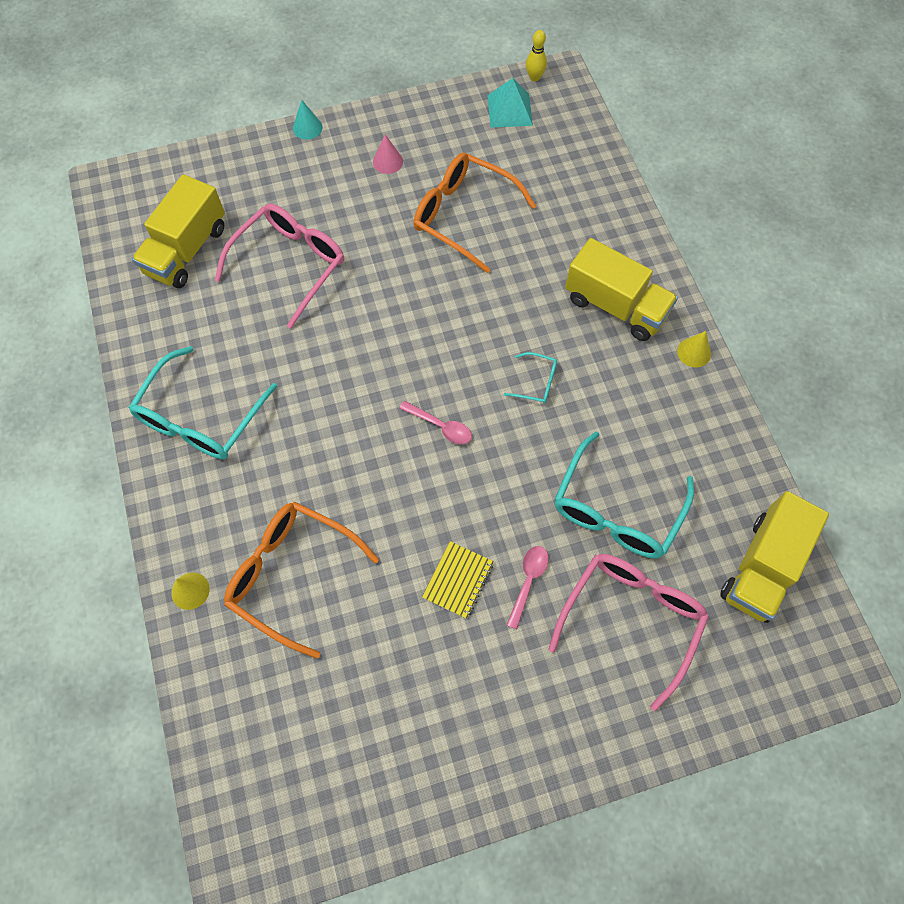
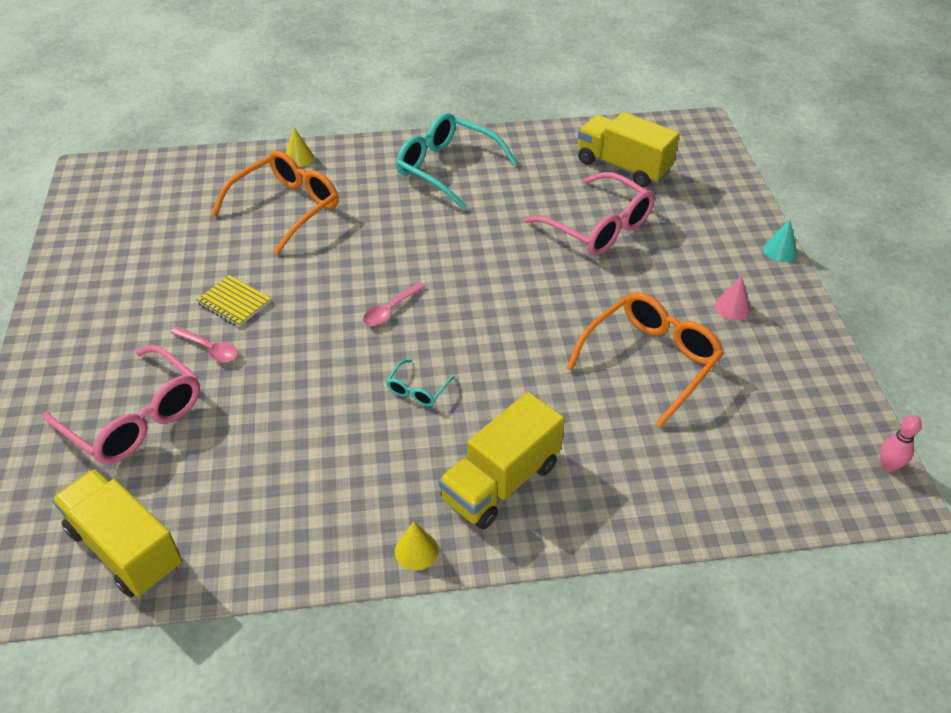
camera: 100 degrees right, 20 degrees down
turquoise pyramid [487,78,533,128] -> none
yellow bowling pin [526,30,547,81] -> pink bowling pin [880,415,922,472]
turquoise glasses [554,432,694,558] -> none

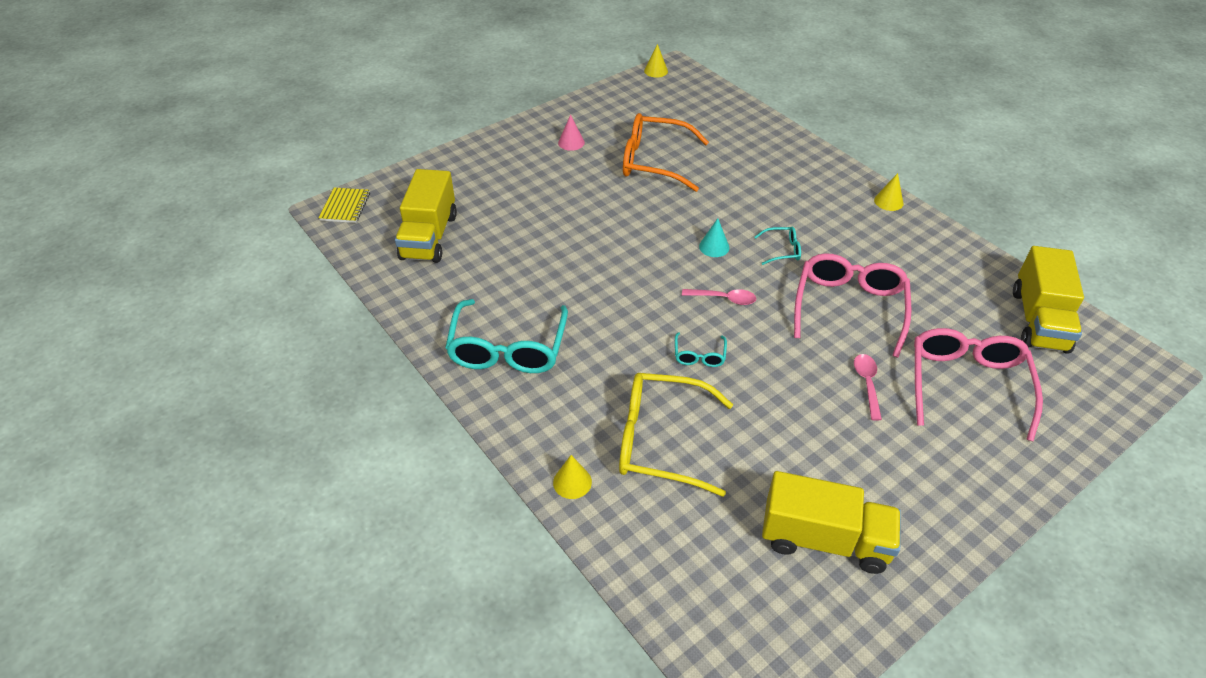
camera: 120 degrees left, 0 degrees up
yellow notebook [197,275,271,327] -> yellow notebook moved to [319,188,370,223]
orange glasses [211,151,339,255] -> yellow glasses [619,373,733,497]
yellow truck [439,392,565,530] -> yellow truck moved to [762,471,901,574]
pink glasses [524,172,655,256] -> pink glasses moved to [794,253,911,358]
turquoise cone [763,220,797,262] -> turquoise cone moved to [699,218,729,257]
pink bowling pin [880,415,922,472] -> yellow cone [644,44,668,77]
none -> turquoise glasses [675,332,727,367]

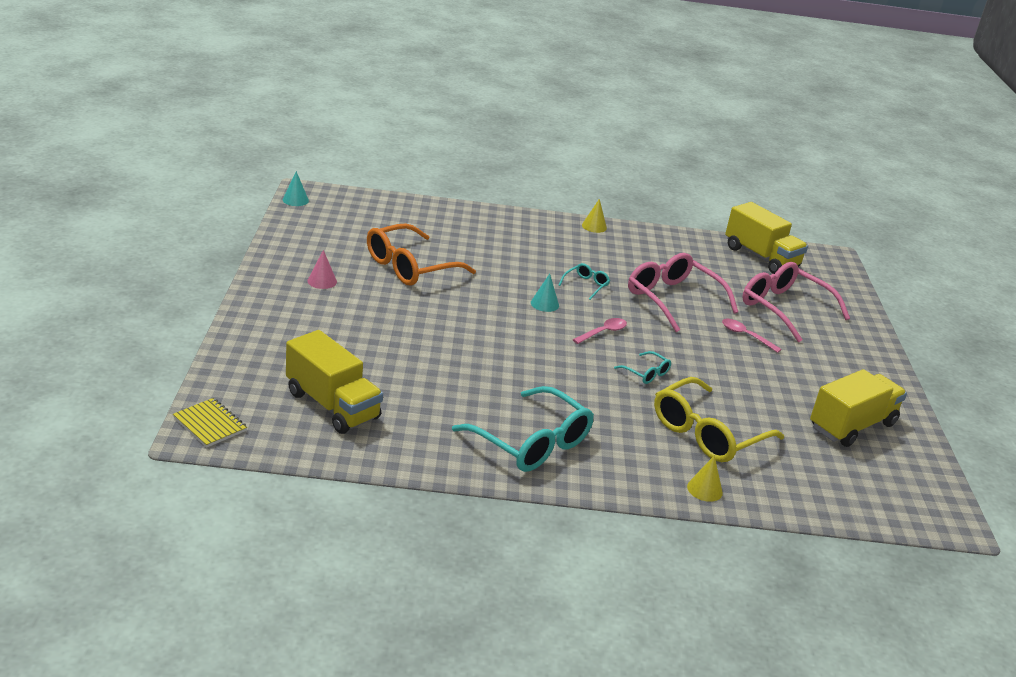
camera: 55 degrees left, 15 degrees down
yellow cone [644,44,668,77] -> turquoise cone [283,171,309,206]

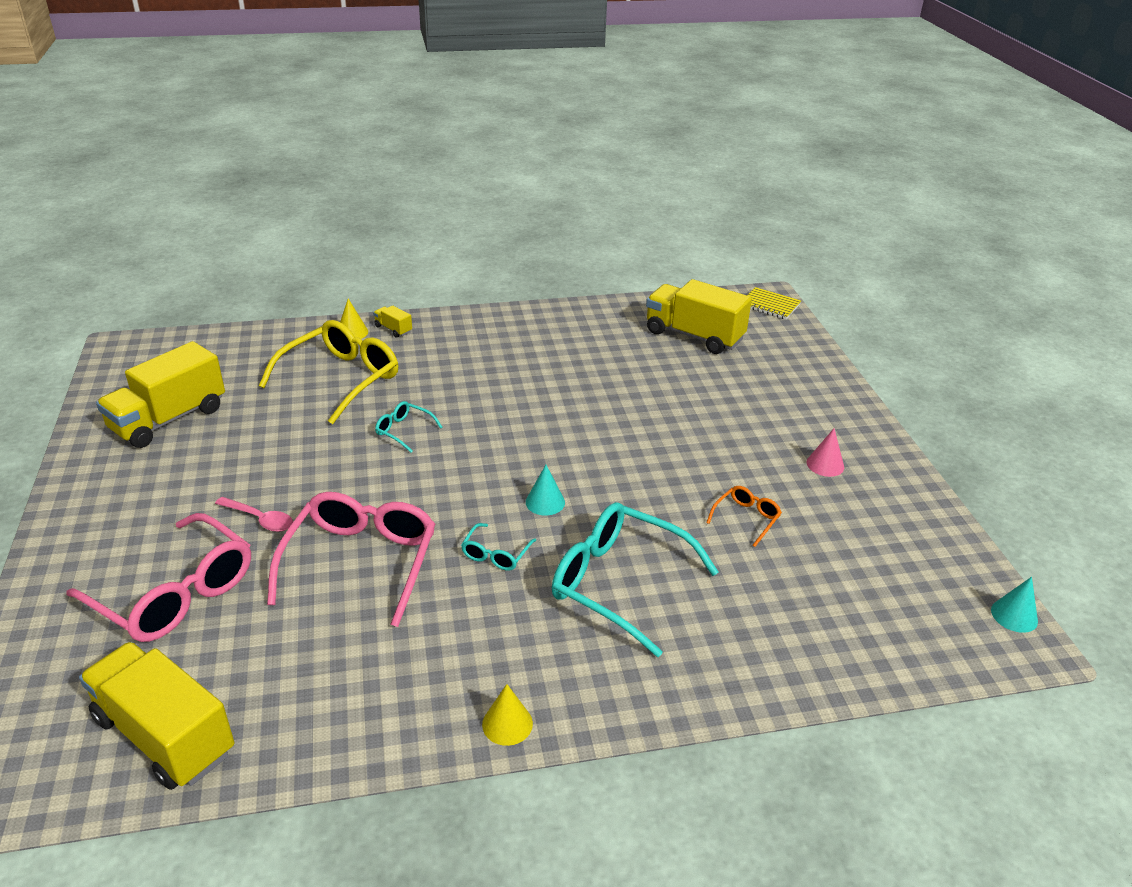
camera: 170 degrees right, 5 degrees up
orange glasses [367,223,476,286] -> orange glasses [706,486,782,547], size x0.45
turquoise glasses [452,386,594,472] -> turquoise glasses moved to [552,502,718,657]
pink spoon [572,318,627,344] -> none
pink glasses [628,253,738,332] -> pink glasses turned 120 degrees counterclockwise [267,492,435,627]
none -> yellow truck [373,306,412,338]

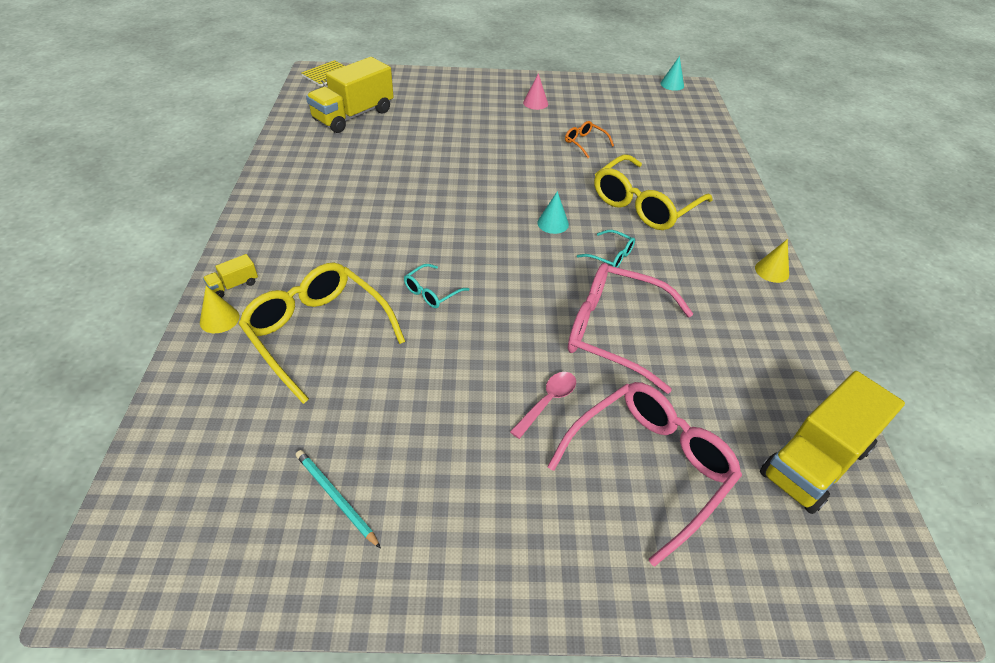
camera: 80 degrees left, 10 degrees up
yellow truck [96,341,225,448] -> turquoise pencil [296,450,381,549]
turquoise glasses [552,502,718,657] -> yellow glasses [594,154,713,230]

